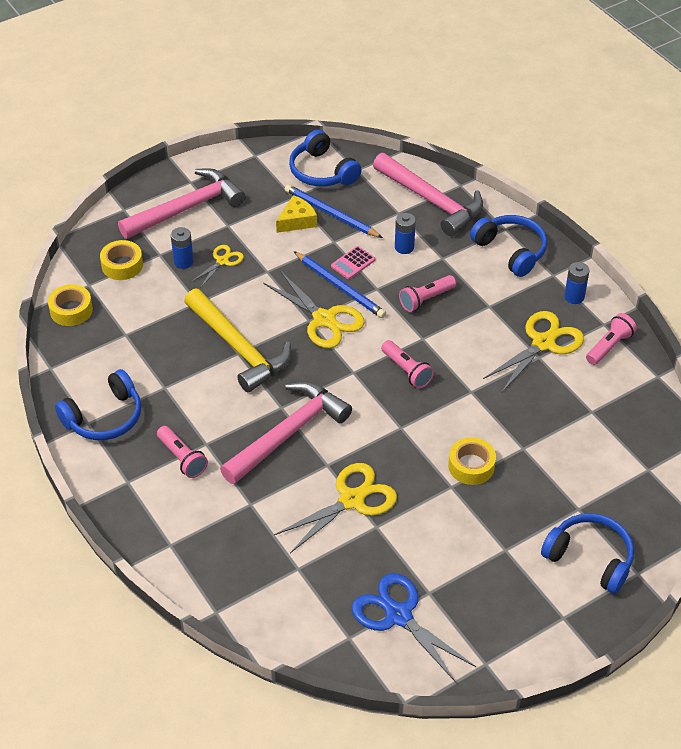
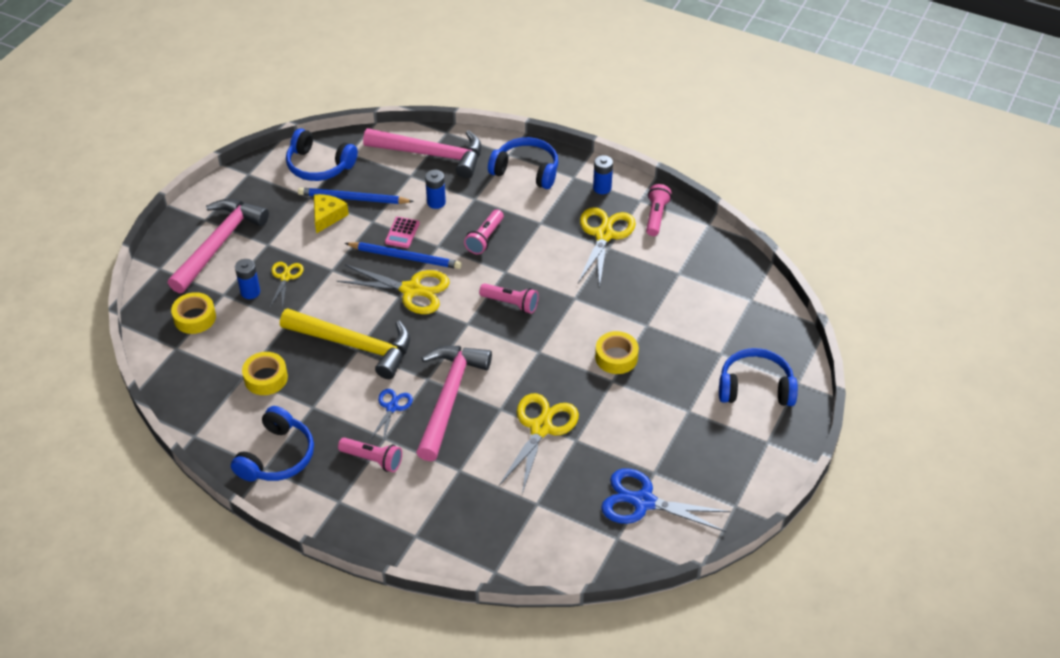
camera: 30 degrees left, 0 degrees up
yellow tape [48,284,93,326] -> yellow tape moved to [242,352,288,395]
none -> blue scissors [370,389,413,442]

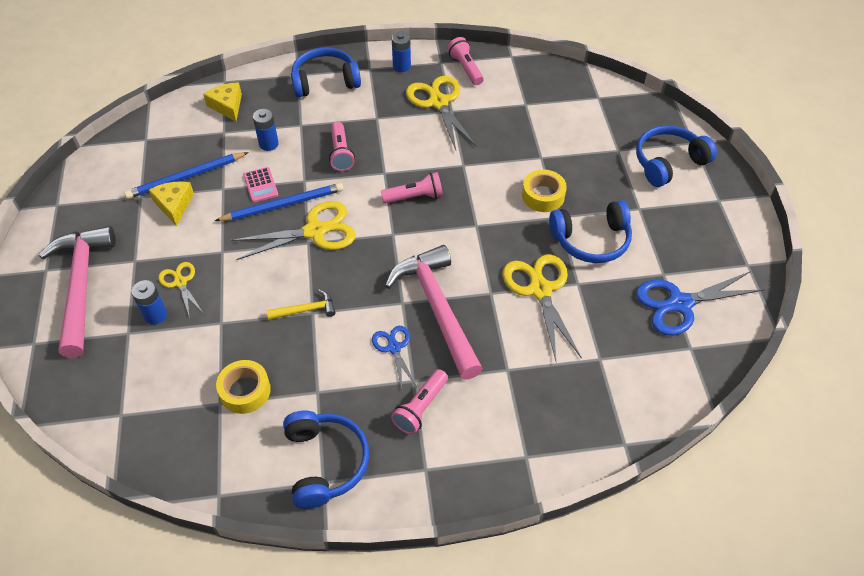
camera: 35 degrees left, 5 degrees up
yellow tape [171,292,216,334] -> none
yellow hammer [280,308,410,379] -> yellow hammer [267,289,336,320], size x0.44
blue headphones [286,128,358,181] -> blue headphones moved to [549,200,632,263]
pink flashlight [338,437,402,472] -> pink flashlight turned 135 degrees clockwise [391,369,448,435]
pink hammer [363,128,481,178] -> yellow cheese [203,82,242,121]

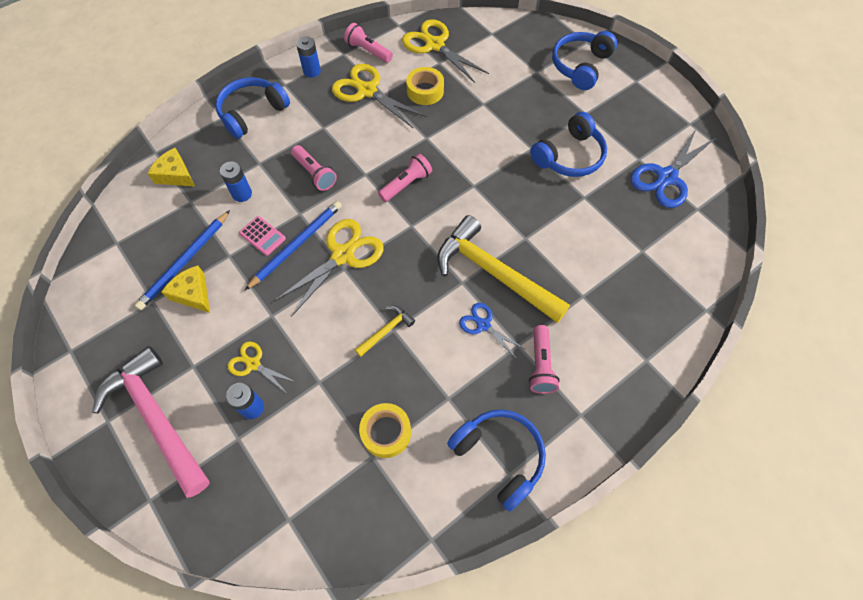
camera: 30 degrees left, 10 degrees up
pink hammer [385,245,483,380] -> yellow hammer [437,215,570,323]
yellow scissors [503,254,582,361] -> yellow scissors moved to [402,19,489,83]
yellow tape [522,170,567,212] -> yellow tape moved to [406,67,444,105]

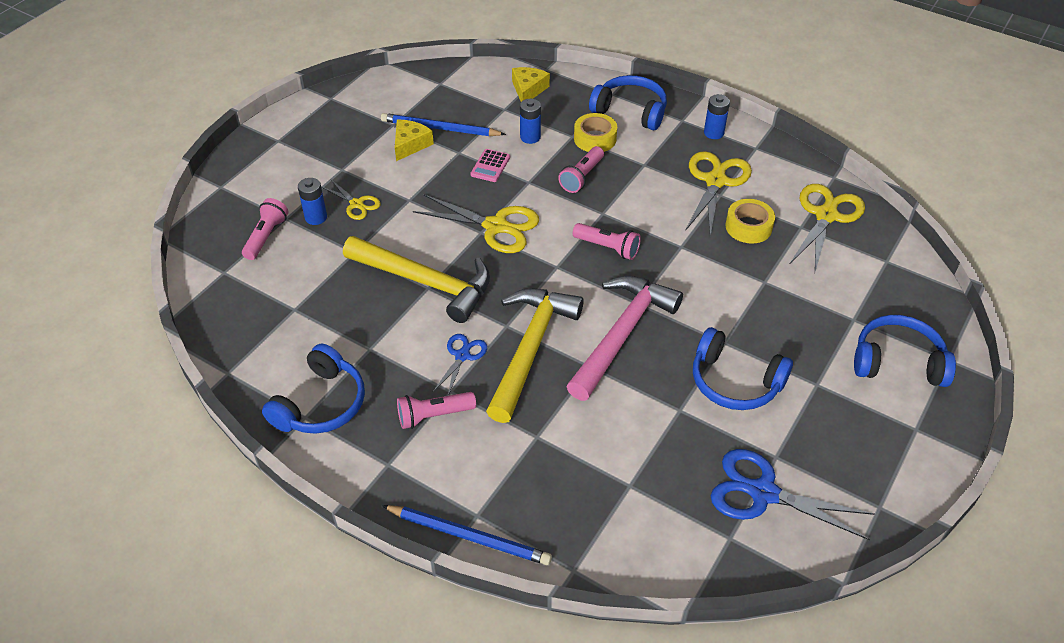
camera: 70 degrees right, 15 degrees down
pink hammer [92,346,210,498] -> pink hammer moved to [566,276,683,401]
yellow scissors [227,341,296,393] -> yellow scissors turned 120 degrees clockwise [321,179,381,220]
blue pencil [245,201,342,290] -> blue pencil moved to [382,505,552,565]
pink flashlight [344,23,393,63] -> pink flashlight moved to [242,198,288,260]
yellow hammer [355,306,415,357] -> yellow hammer [343,236,490,323], size x2.27
yellow tape [359,403,411,458] -> yellow tape moved to [574,113,617,152]

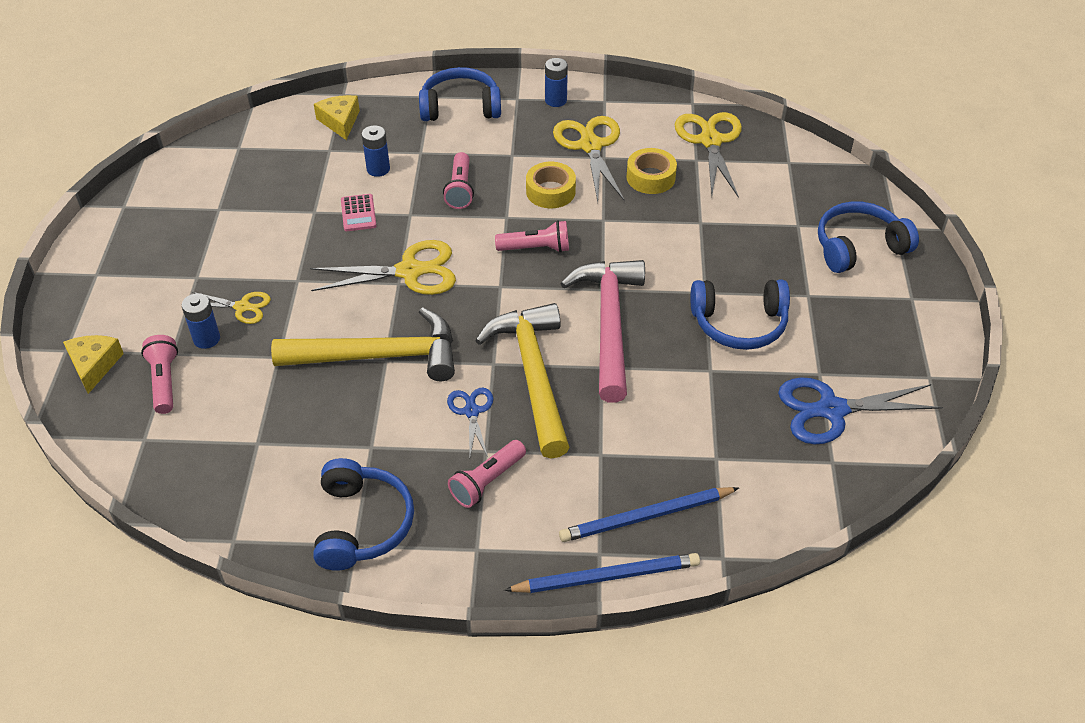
camera: 30 degrees left, 0 degrees up
blue pencil [381,113,506,136] -> blue pencil moved to [559,487,739,542]
yellow cheese [395,120,434,161] -> yellow cheese moved to [63,335,124,394]
yellow tape [574,113,617,152] -> yellow tape moved to [526,162,576,208]

